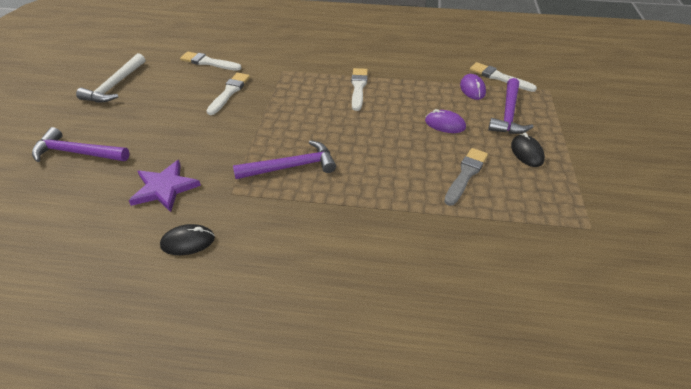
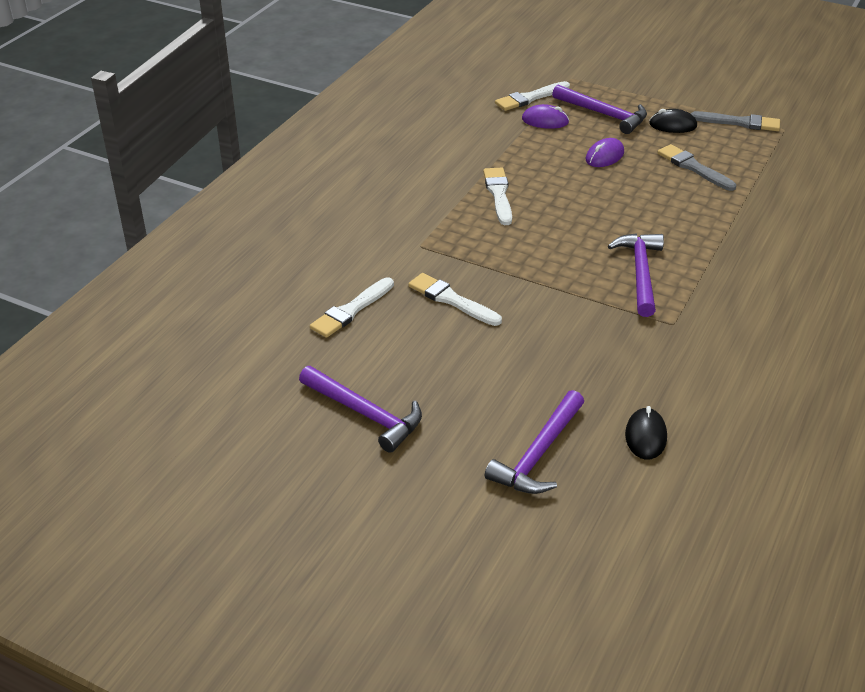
camera: 70 degrees left, 5 degrees down
white hammer [76,53,145,102] -> purple hammer [299,366,422,453]
purple star [129,160,201,212] -> none
black mouse [160,224,215,255] -> black mouse moved to [625,406,667,460]
white brush [351,68,368,111] -> white brush turned 60 degrees clockwise [483,168,512,225]
none -> grey brush [691,111,780,131]

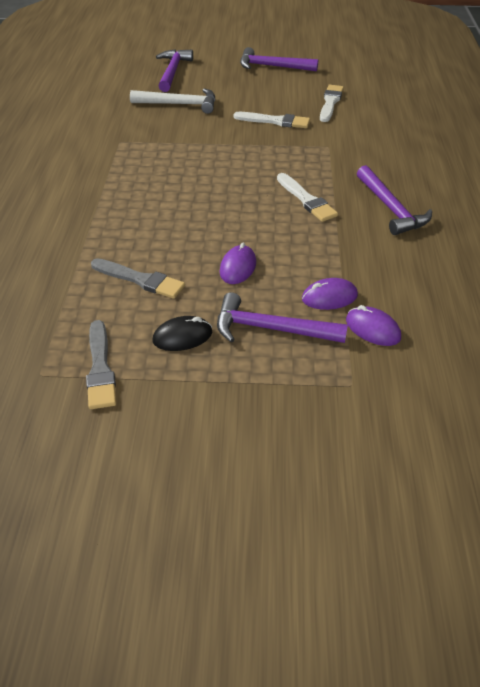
camera: 155 degrees right, 5 degrees up
white brush [495,81,570,111] -> purple mouse [346,305,401,346]
purple hammer [608,233,664,317] -> purple hammer moved to [357,165,432,235]
black mouse [625,406,667,460] -> none
grey brush [691,111,780,131] -> grey brush turned 90 degrees counterclockwise [86,320,116,409]
none -> white hammer [130,88,216,114]

